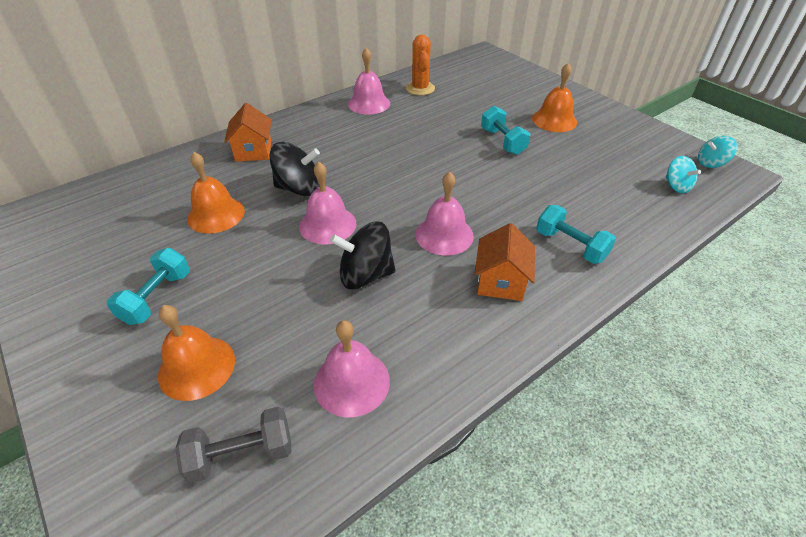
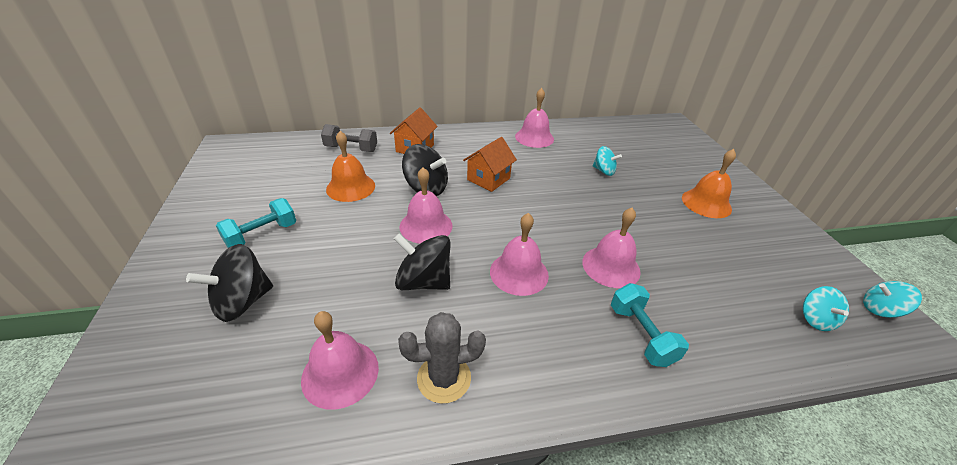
camera: 25 degrees right, 5 degrees down
orange bell [158,305,235,401] -> black spinning top [186,244,273,322]
grey dumbbell [175,406,292,483] -> grey dumbbell moved to [321,124,377,152]
orange cactus [406,34,435,95] -> none
orange house [475,223,535,301] -> orange house moved to [463,137,517,192]
turquoise dumbbell [481,106,530,155] -> none
none -> grey cactus [398,312,486,403]
none -> pink bell [582,208,641,288]
none -> turquoise spinning top [593,146,622,176]

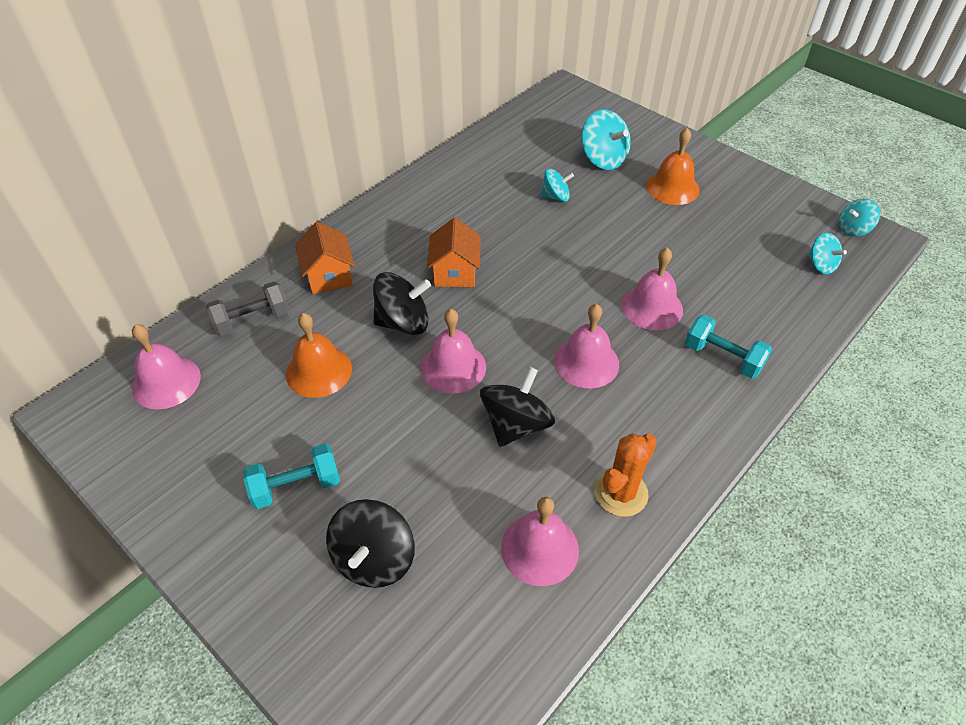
camera: 35 degrees left, 10 degrees up
turquoise dumbbell [216,198,296,248] -> turquoise dumbbell turned 60 degrees clockwise [243,443,340,509]
black spinning top [394,233,450,290] -> black spinning top turned 135 degrees clockwise [480,367,555,447]
grey cactus [398,312,486,403] -> orange cactus [595,434,657,517]
pink bell [515,88,554,148] -> pink bell moved to [132,324,201,409]
none -> turquoise spinning top [581,109,631,170]

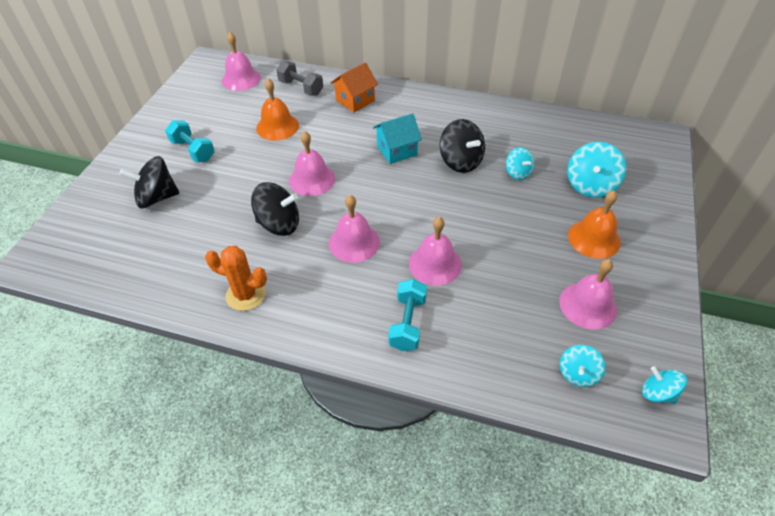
camera: 65 degrees right, 0 degrees up
black spinning top [373,272,431,335] -> black spinning top moved to [439,119,485,173]
orange house [427,218,481,287] -> turquoise house [373,114,422,164]
pink bell [501,497,579,586] -> pink bell moved to [559,259,617,329]

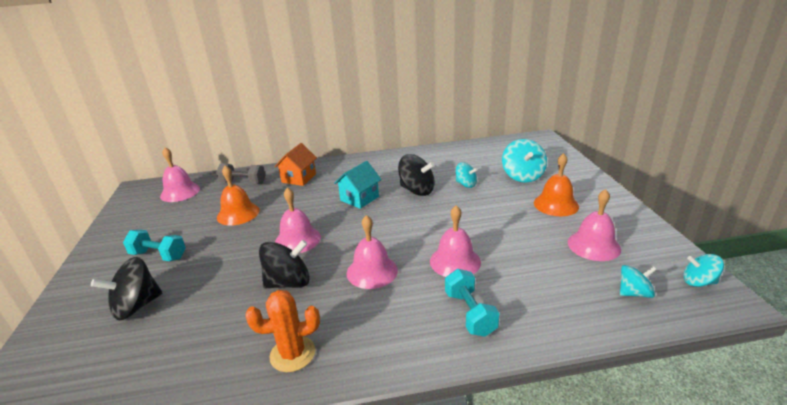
camera: 25 degrees left, 20 degrees down
turquoise spinning top [560,345,606,387] -> turquoise spinning top turned 105 degrees counterclockwise [620,265,657,298]

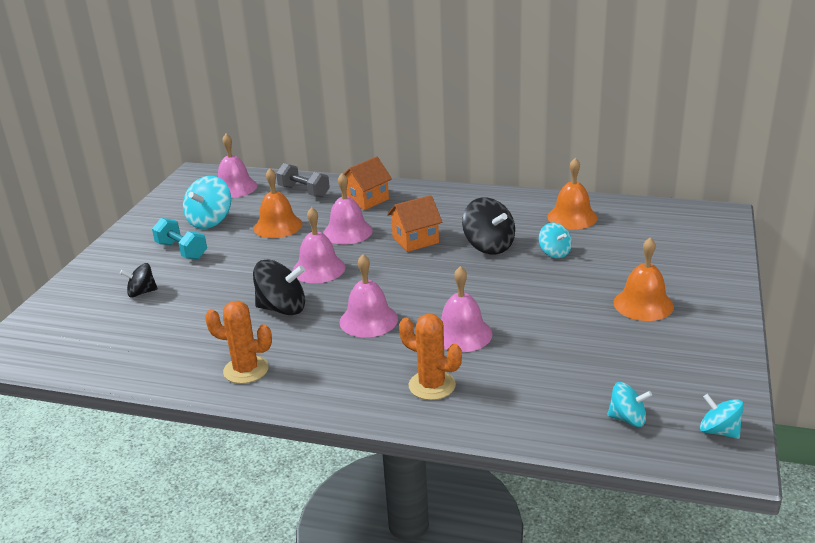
camera: 25 degrees right, 0 degrees up
black spinning top [91,257,162,320] -> black spinning top [120,263,158,298], size x0.61
turquoise house [334,161,382,209] -> orange house [387,195,442,252]
turquoise dumbbell [445,269,500,337] -> orange cactus [399,314,462,400]
turquoise spinning top [502,139,547,183] -> turquoise spinning top moved to [183,176,231,229]
pink bell [568,189,621,261] -> pink bell moved to [323,173,373,245]
none -> orange bell [547,158,598,229]

